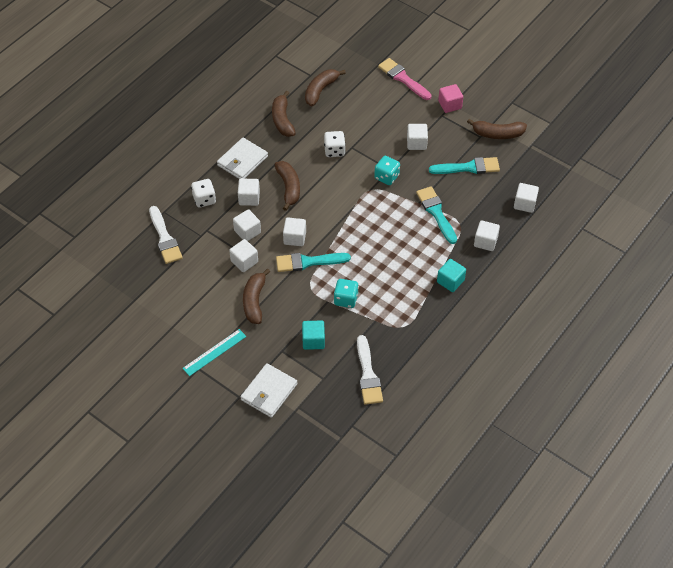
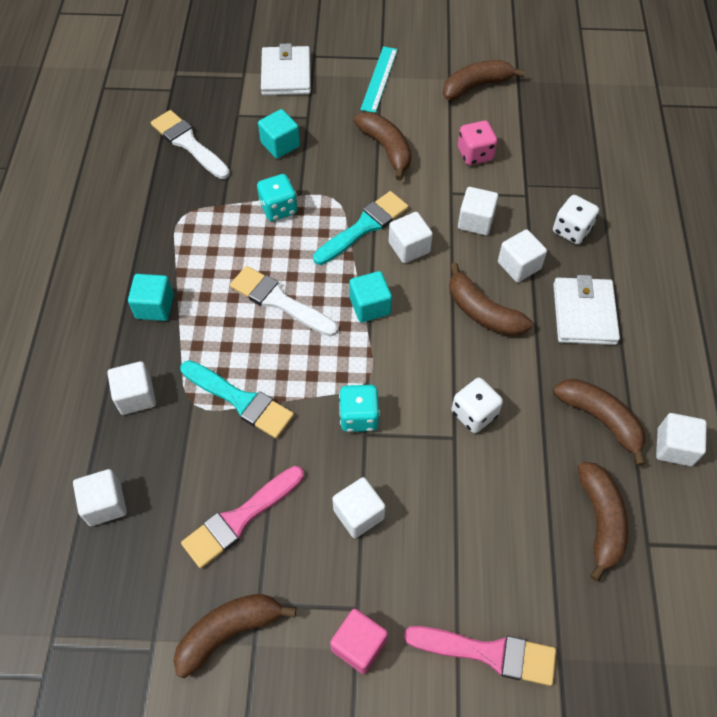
camera: 145 degrees right, 5 degrees up
white brush [149,206,183,264] -> white brush moved to [230,266,338,337]
white cube [229,239,258,272] -> white cube moved to [656,413,707,466]
turquoise brush [429,157,500,174] -> pink brush [181,466,304,568]
none -> turquoise cube [349,271,392,322]
none -> brown banana [443,60,525,100]
none -> pink dice [458,121,497,165]

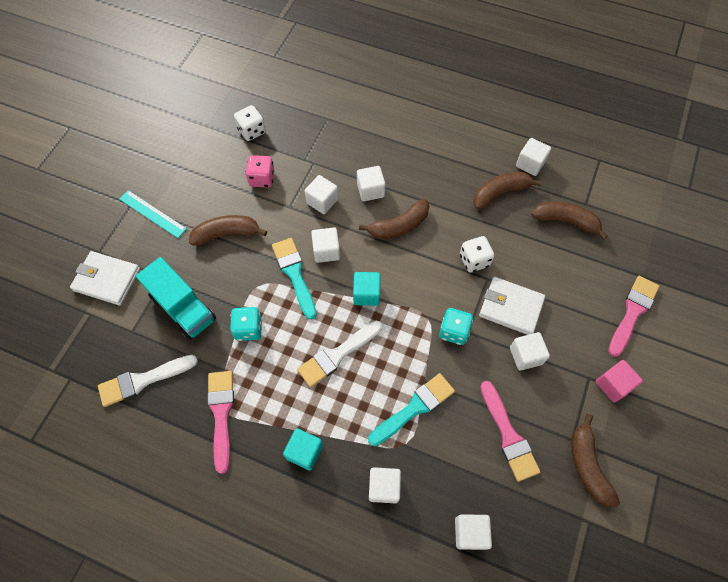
camera: 70 degrees left, 5 degrees up
turquoise cube [258,109,300,159] -> turquoise truck [136,257,216,340]
brown banana [443,60,525,100] -> none
white dice [553,195,599,244] -> white dice moved to [234,105,266,141]
white wallet [553,275,620,345] -> white wallet moved to [479,277,545,335]
none -> pink brush [207,371,234,474]

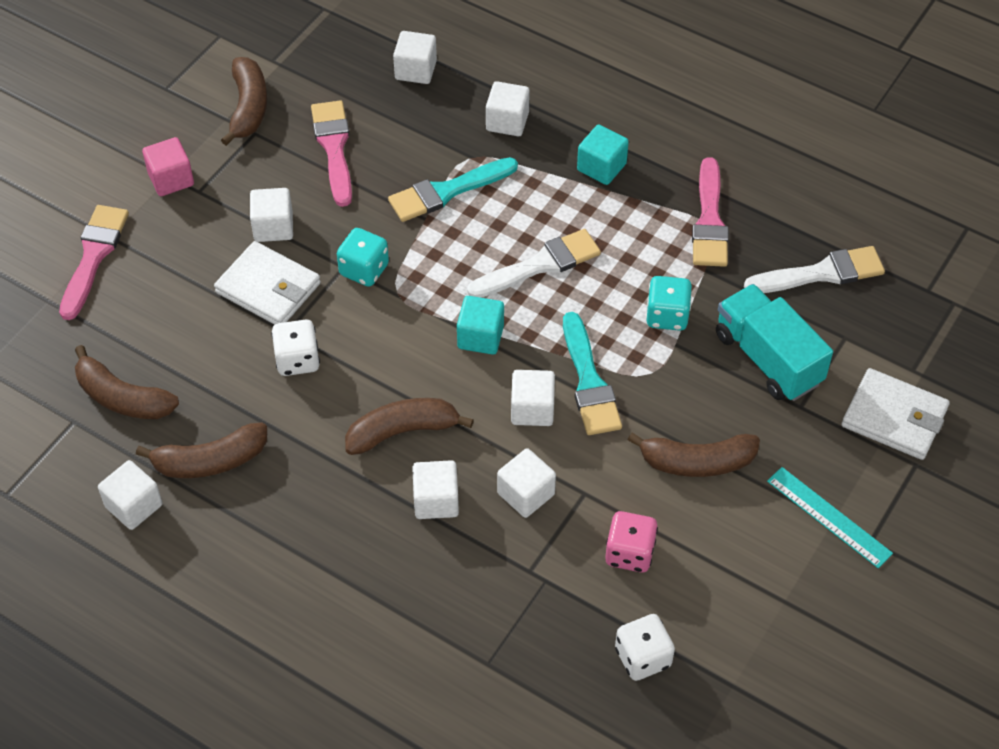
camera: 170 degrees left, 10 degrees down
pink brush [608,276,659,357] -> pink brush turned 150 degrees clockwise [59,205,129,320]

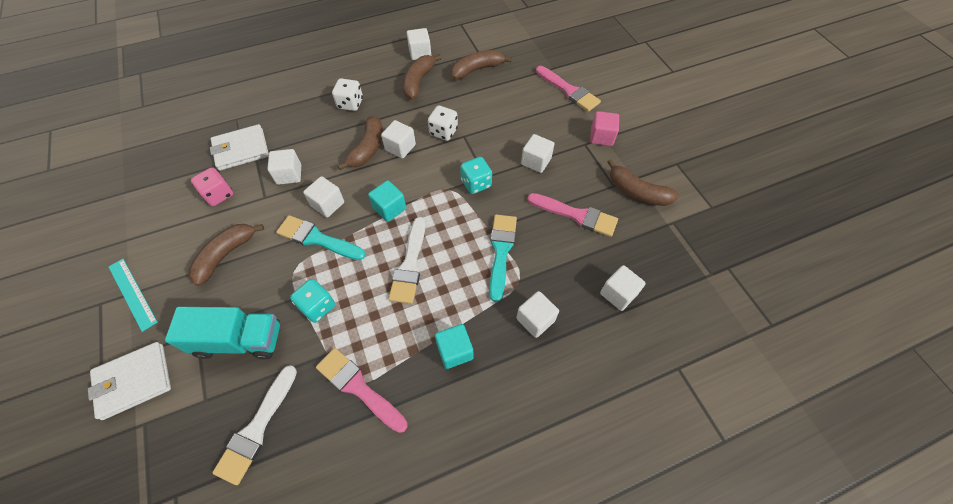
camera: 125 degrees right, 5 degrees up
white wallet [214,241,321,325] -> white wallet moved to [210,124,269,171]
white cube [412,460,459,519] -> white cube moved to [381,120,416,159]
white dice [615,614,675,681] -> white dice moved to [332,78,363,111]
turquoise ruler [767,467,893,568] -> turquoise ruler turned 60 degrees clockwise [109,259,157,332]

